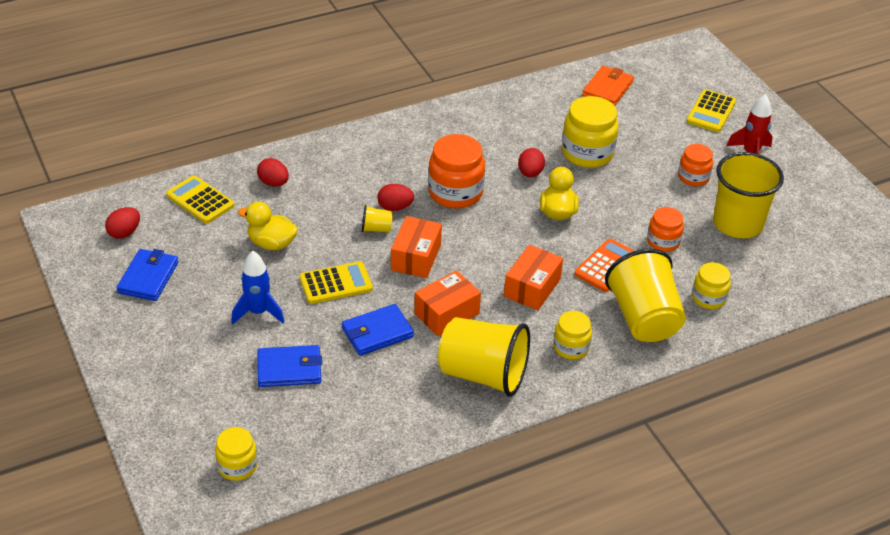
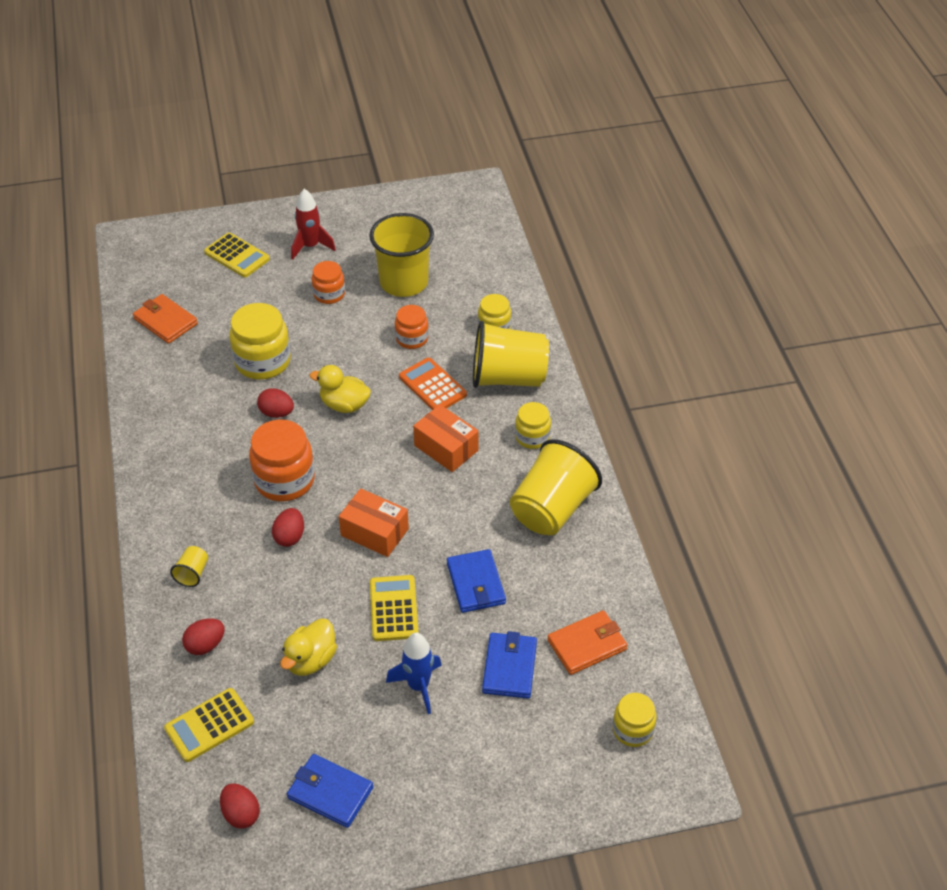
camera: 75 degrees left, 5 degrees up
yellow cup [362,205,393,232] -> yellow cup moved to [170,546,208,587]
orange box [414,270,481,336] -> none
none -> orange wallet [547,610,627,675]

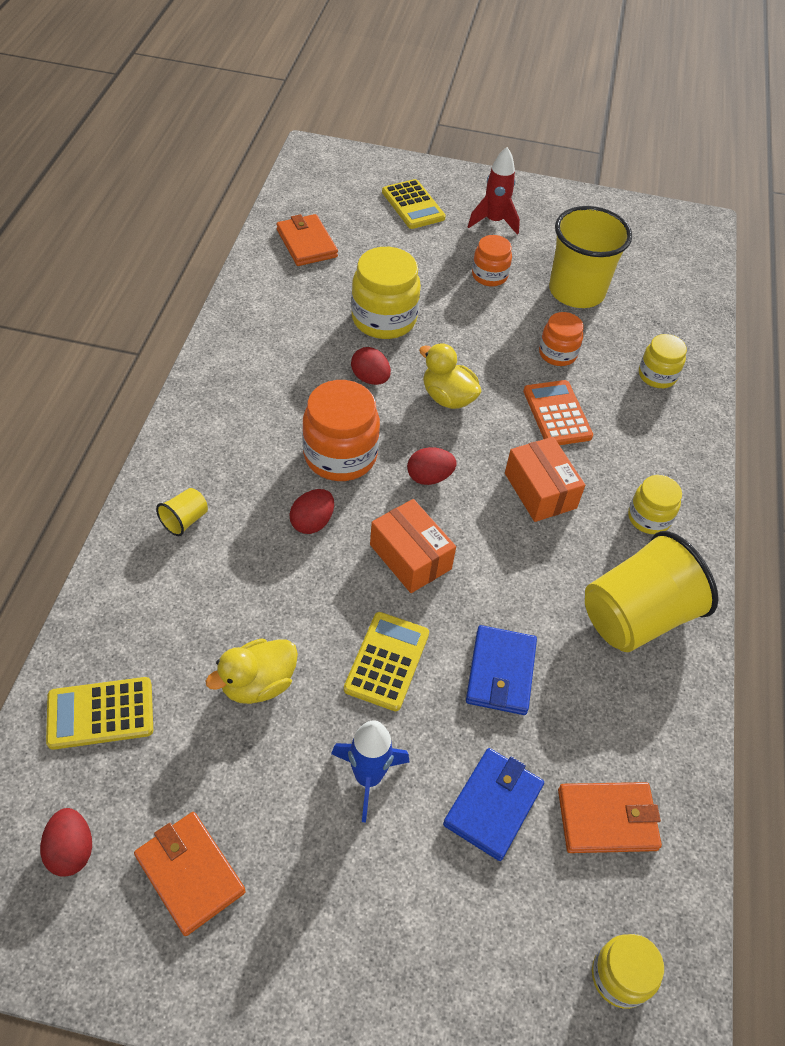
camera: 20 degrees right, 5 degrees up
red egg [182,618,225,655] -> red egg moved to [407,447,457,485]
blue wallet [287,754,373,828] -> orange wallet [134,812,246,936]
yellow cup [473,321,549,388] -> none

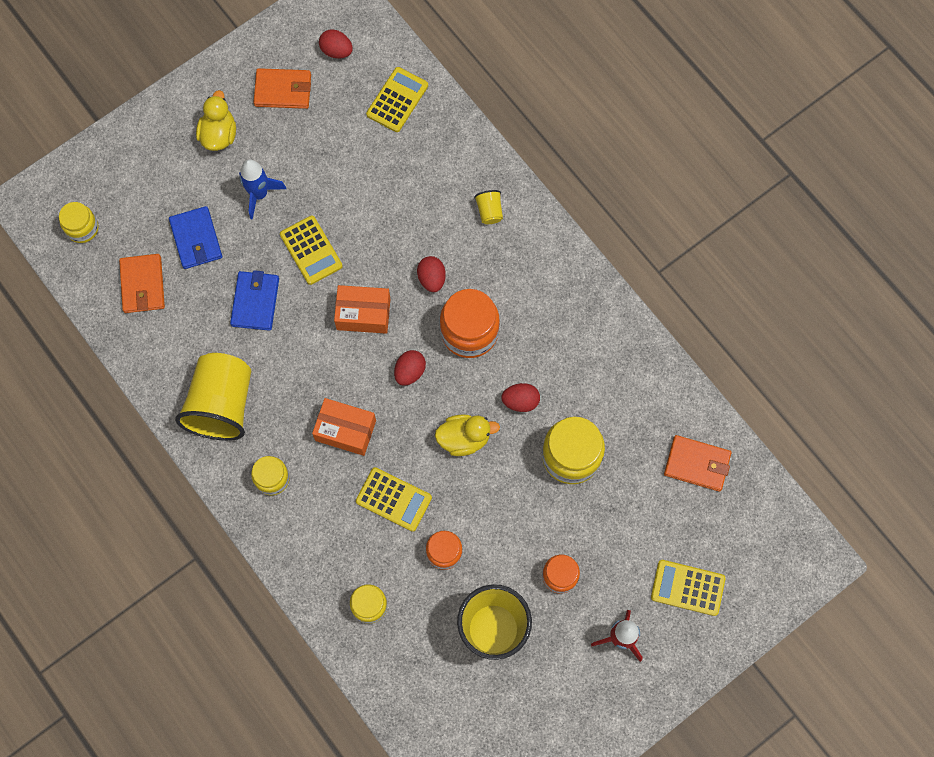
camera: 135 degrees right, 20 degrees up
yellow duck [206,638,298,704] -> yellow duck moved to [196,90,236,151]
blue wallet [466,625,537,715] -> blue wallet turned 45 degrees clockwise [230,270,279,331]
orange calculator [523,380,593,445] -> yellow calculator [356,467,432,532]
orange wallet [558,782,662,853] -> orange wallet turned 45 degrees counterclockwise [119,254,165,313]

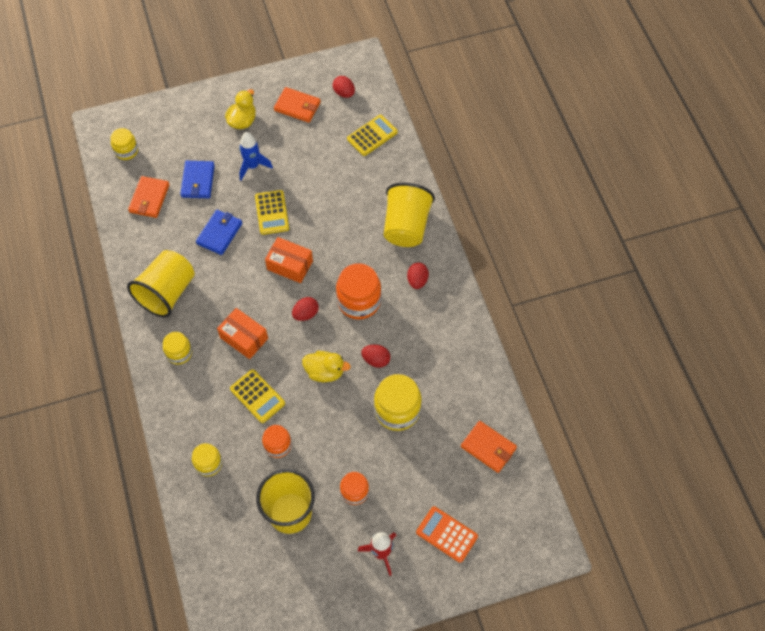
camera: 20 degrees right, 10 degrees down
red egg [417,256,446,292] -> red egg moved to [407,263,429,289]
yellow cup [474,190,503,224] -> yellow cup [384,182,435,247], size x2.40
yellow calculator [651,560,726,616] -> orange calculator [416,506,478,563]

